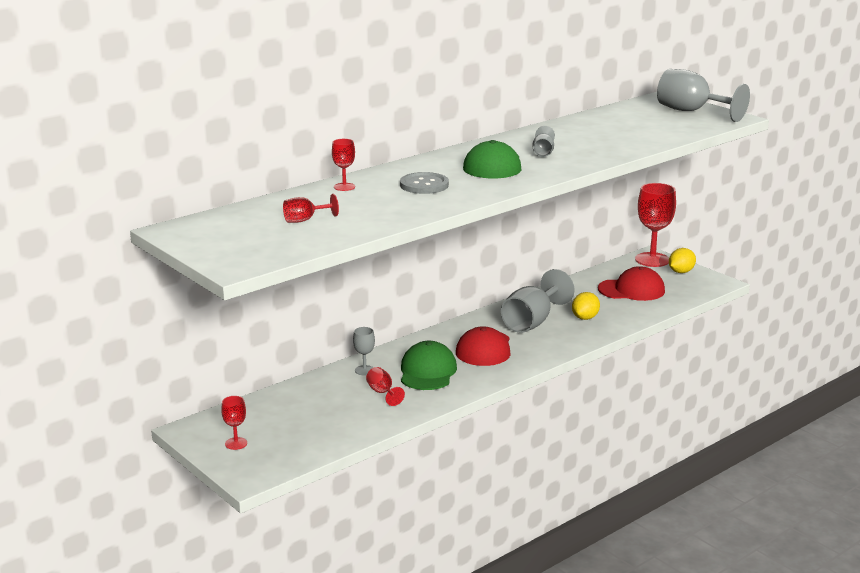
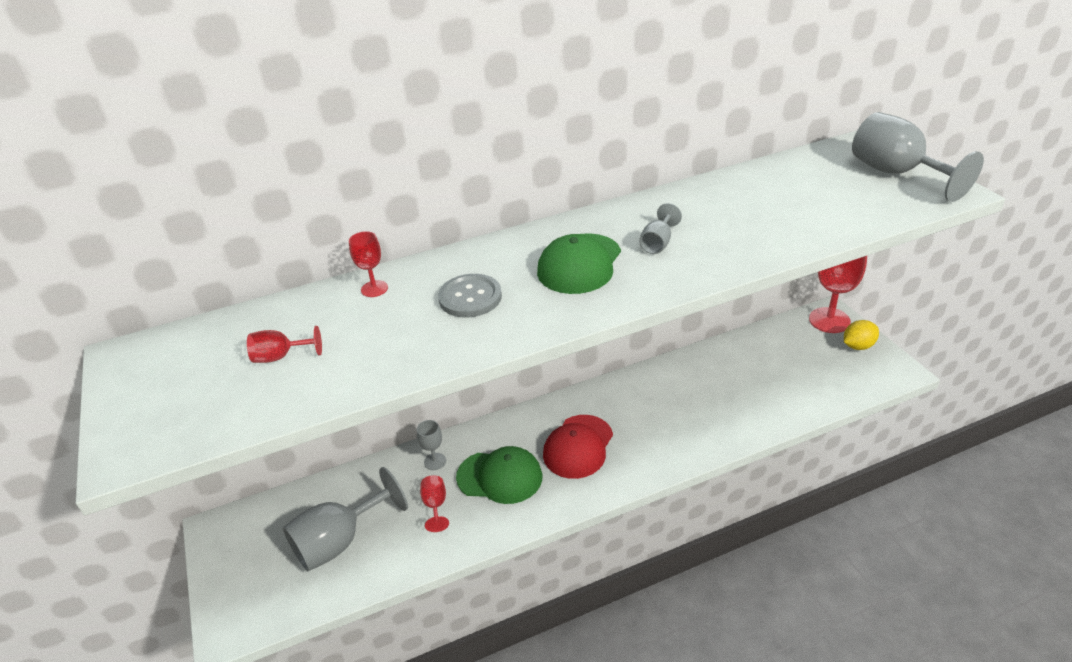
camera: 20 degrees right, 15 degrees up
red goblet [221,396,247,450] -> none
green cap [401,341,457,390] -> green cap turned 75 degrees clockwise [456,446,542,504]
grey goblet [501,269,575,333] -> grey goblet moved to [283,467,408,571]
yellow lemon [572,292,600,320] -> none
red cap [598,266,665,301] -> none

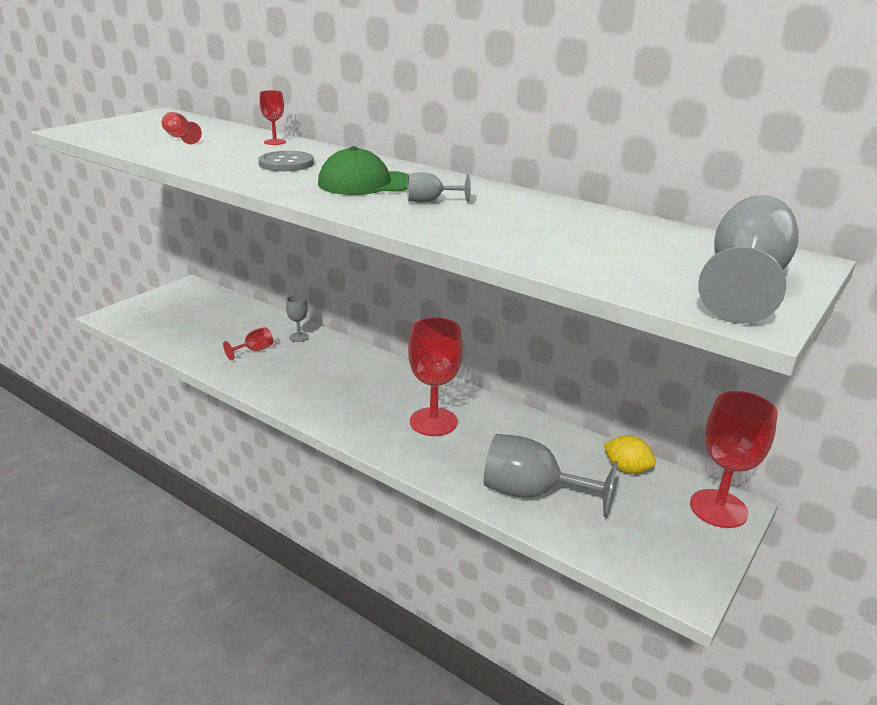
camera: 55 degrees right, 10 degrees down
grey goblet [283,467,408,571] -> grey goblet moved to [483,434,618,517]
green cap [456,446,542,504] -> none
red cap [543,415,613,479] -> none
yellow lemon [844,320,879,350] -> yellow lemon moved to [604,435,656,474]
none -> red goblet [408,317,463,436]

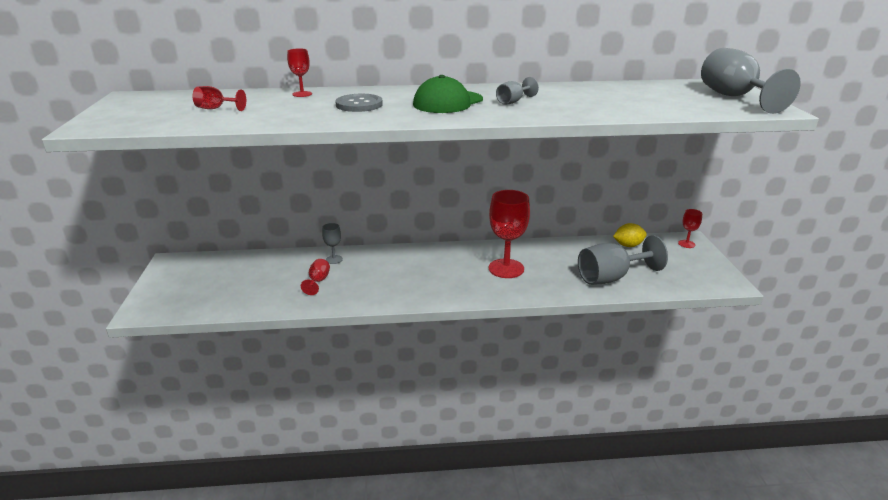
camera: 40 degrees left, 0 degrees up
red goblet [690,391,778,528] -> red goblet [678,209,702,248], size x0.48

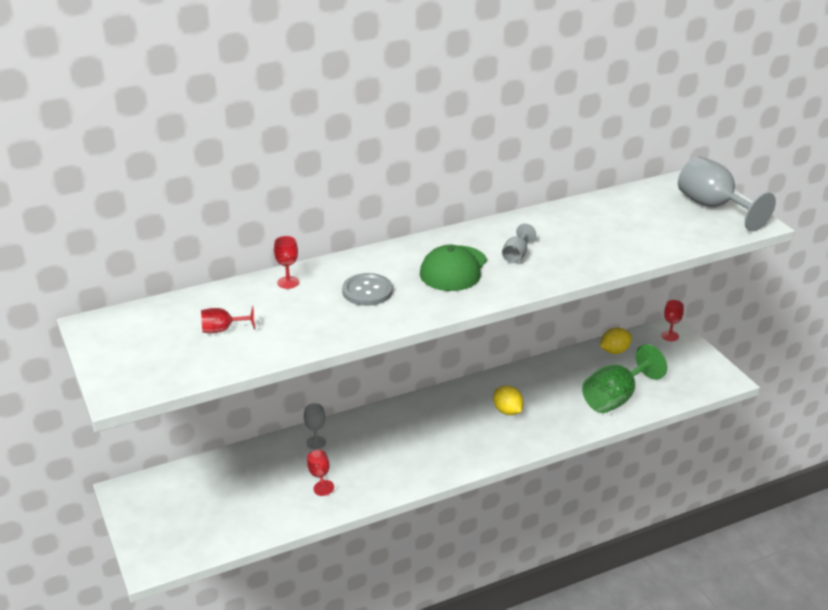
camera: 20 degrees left, 5 degrees up
red goblet [489,190,530,278] -> yellow lemon [493,386,524,415]
grey goblet [578,235,668,285] -> green goblet [582,344,667,413]

